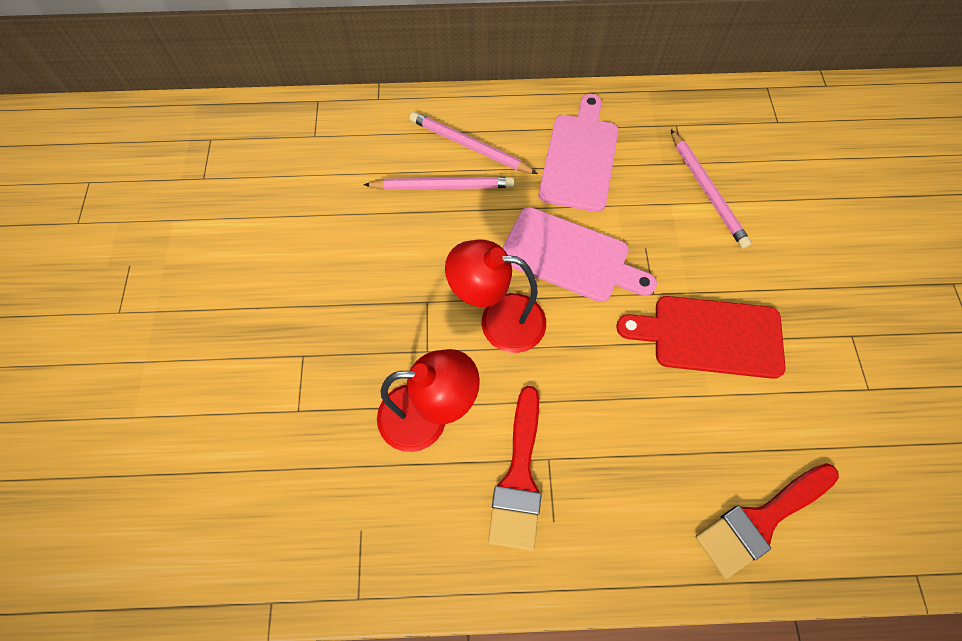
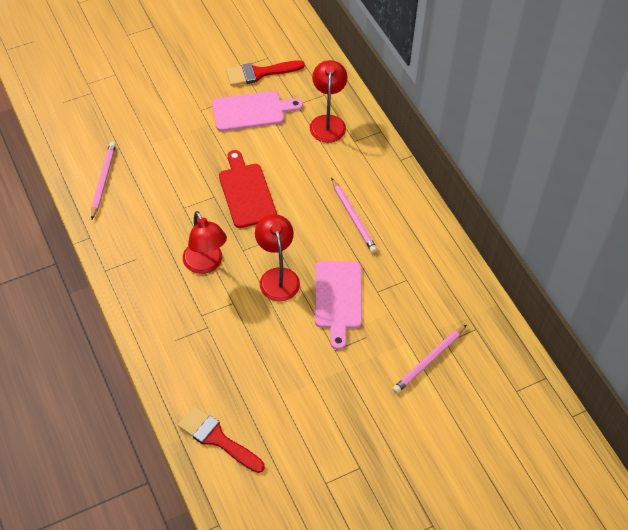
camera: 65 degrees right, 10 degrees down
pink pencil [410,112,538,174] -> pink pencil moved to [91,142,116,219]
red brush [488,386,541,551] -> red brush moved to [226,60,305,86]
pink cutting board [539,94,618,212] -> pink cutting board moved to [212,91,303,131]
red cutting board [616,296,786,379] -> red cutting board moved to [219,150,277,228]
none -> red lamp [310,60,348,143]

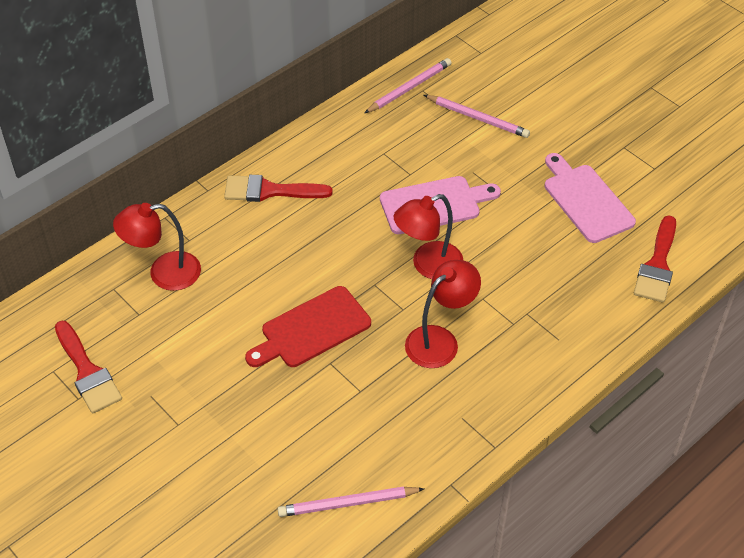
camera: 105 degrees left, 5 degrees down
pink cutting board [212,91,303,131] -> pink cutting board moved to [544,153,636,243]
pink pencil [331,178,377,253] -> pink pencil moved to [364,58,451,113]
none -> red brush [224,175,333,202]

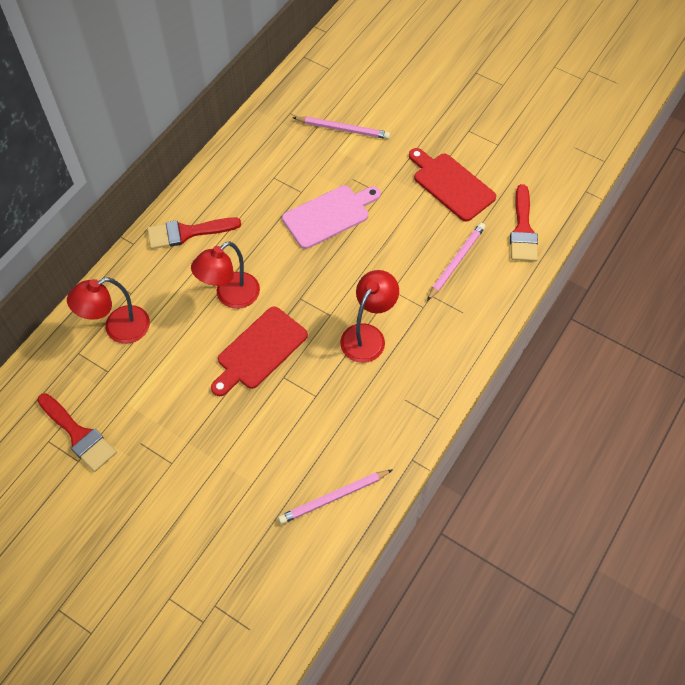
camera: 15 degrees left, 10 degrees up
pink pencil [364,58,451,113] -> pink pencil moved to [427,223,486,301]
red lamp [394,194,463,279] -> red lamp moved to [191,241,260,309]
pink cutting board [544,153,636,243] -> red cutting board [409,148,496,221]

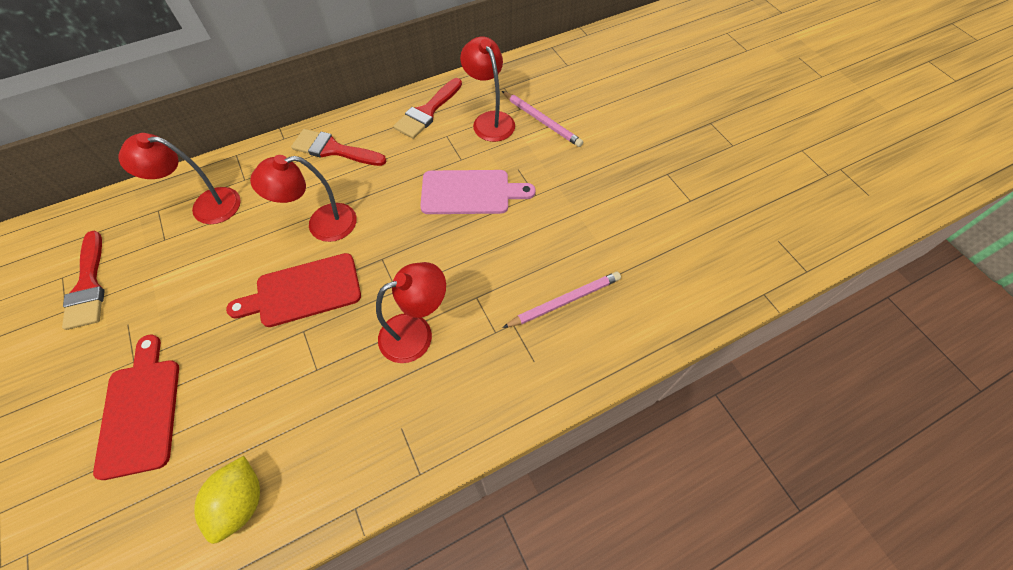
camera: 30 degrees right, 0 degrees up
pink pencil [278,469,393,524] -> yellow lemon [194,456,260,544]
red cutting board [409,148,496,221] -> red cutting board moved to [93,335,179,480]
red brush [510,184,538,262] -> red brush moved to [393,78,462,139]
none -> red lamp [460,37,515,142]

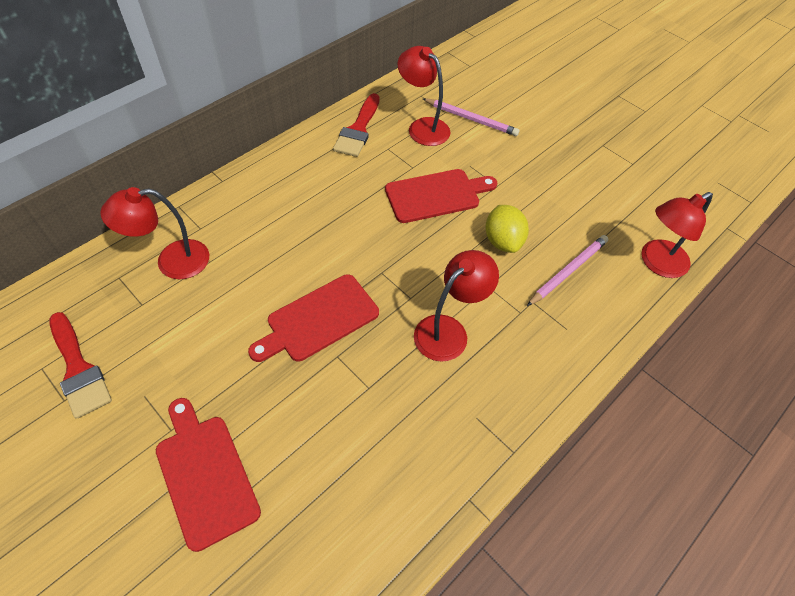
camera: 20 degrees left, 5 degrees down
yellow lemon [194,456,260,544] -> yellow lemon moved to [485,205,529,253]
red lamp [250,155,357,242] -> red lamp moved to [641,192,713,278]
red brush [291,129,386,166] -> none
pink cutting board [420,170,536,214] -> red cutting board [385,169,497,223]

